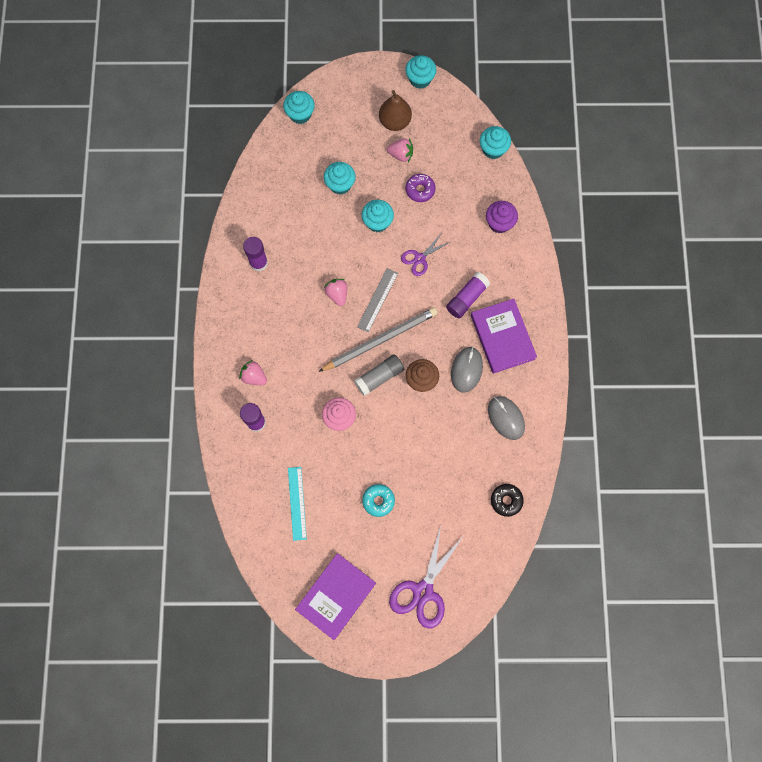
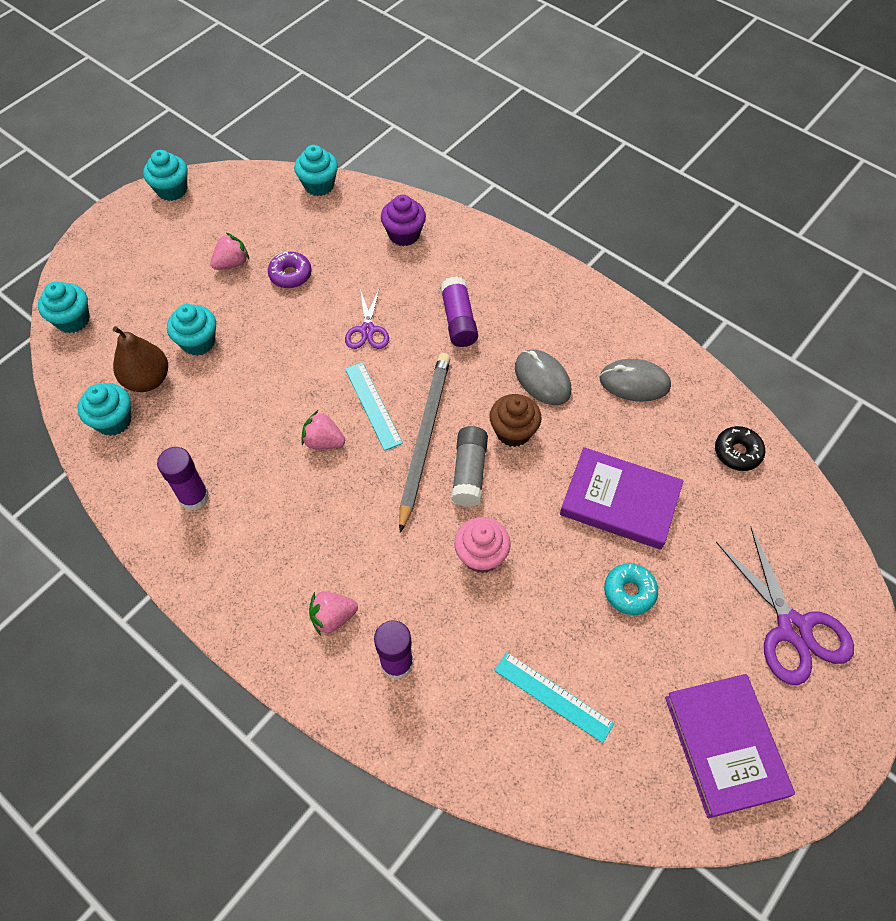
camera: 50 degrees left, 15 degrees down
grey ruler [357,268,398,332] -> turquoise ruler [345,362,403,451]
turquoise cupcake [362,200,394,232] -> turquoise cupcake moved to [78,383,132,436]
brown pear [379,90,412,131] -> brown pear moved to [113,326,168,392]
purple book [471,299,537,374] -> purple book moved to [560,447,683,550]

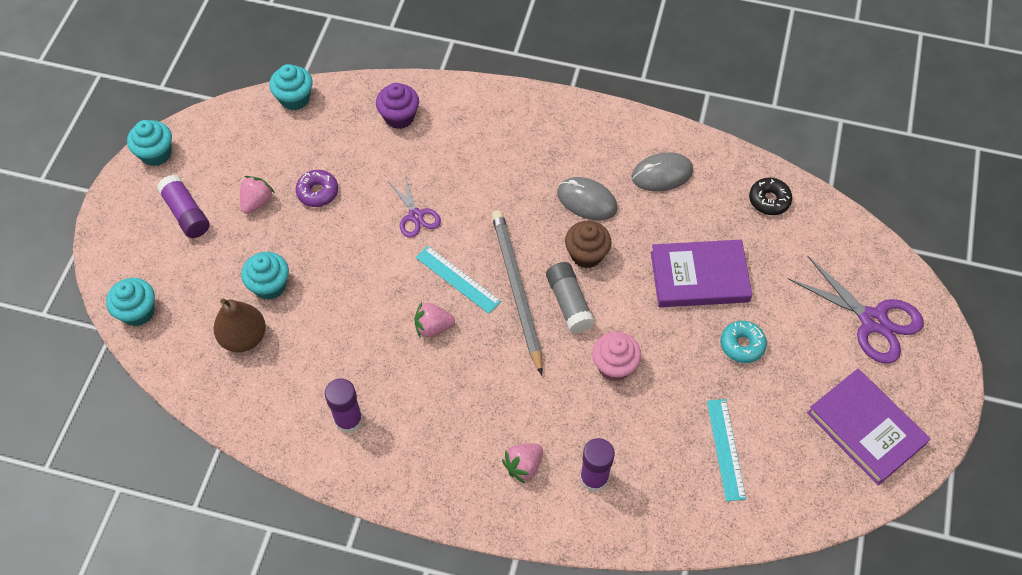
camera: 25 degrees left, 0 degrees up
turquoise cupcake [78,383,132,436] -> none
purple glue stick [440,276,478,347] -> purple glue stick moved to [157,175,210,238]
turquoise ruler [494,652,614,743] -> turquoise ruler turned 75 degrees clockwise [707,399,746,501]

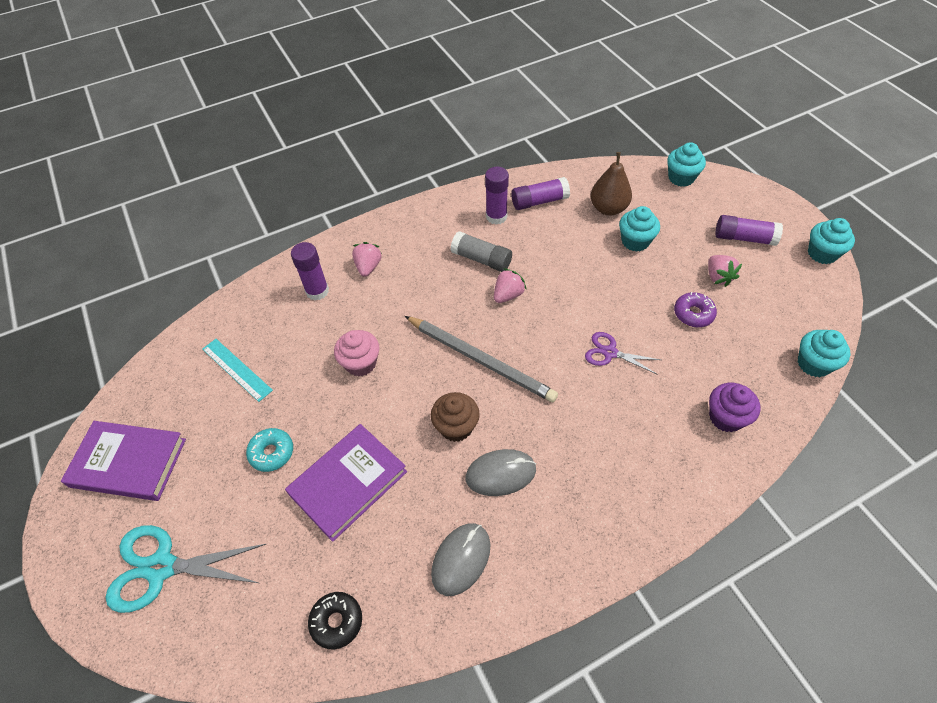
camera: 140 degrees right, 5 degrees down
turquoise ruler [416,246,501,314] -> none
grey glue stick [546,262,595,333] -> grey glue stick moved to [451,231,512,272]
purple scissors [788,255,924,364] -> turquoise scissors [105,525,266,613]
none -> purple glue stick [511,177,570,210]

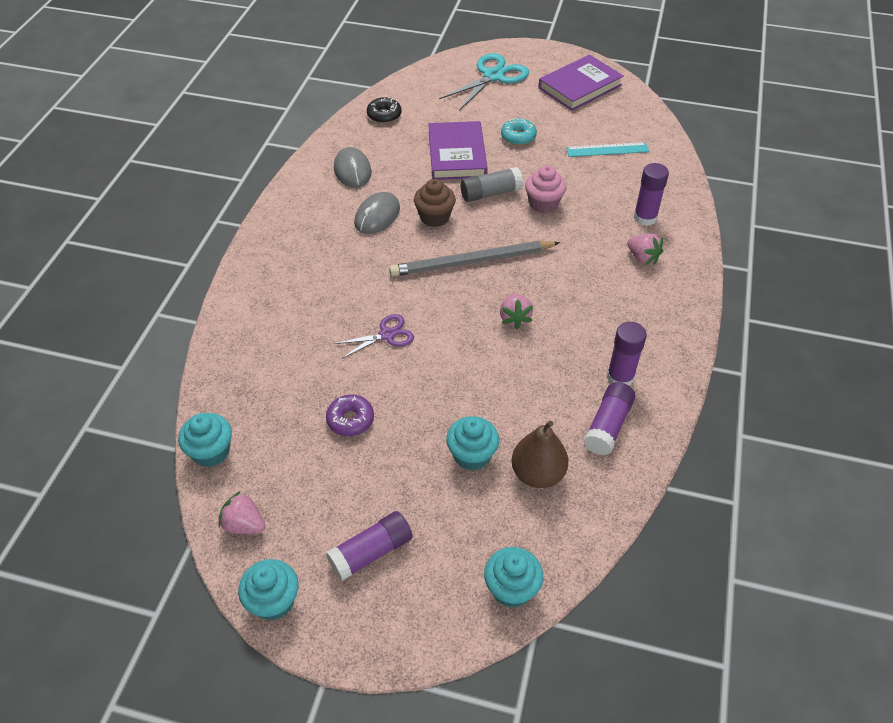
camera: 130 degrees right, 5 degrees down
grey glue stick [451,231,512,272] -> grey glue stick moved to [460,167,523,202]
pink strawberry [708,255,742,287] -> pink strawberry moved to [218,491,265,534]
purple cupcake [709,383,760,432] -> none

